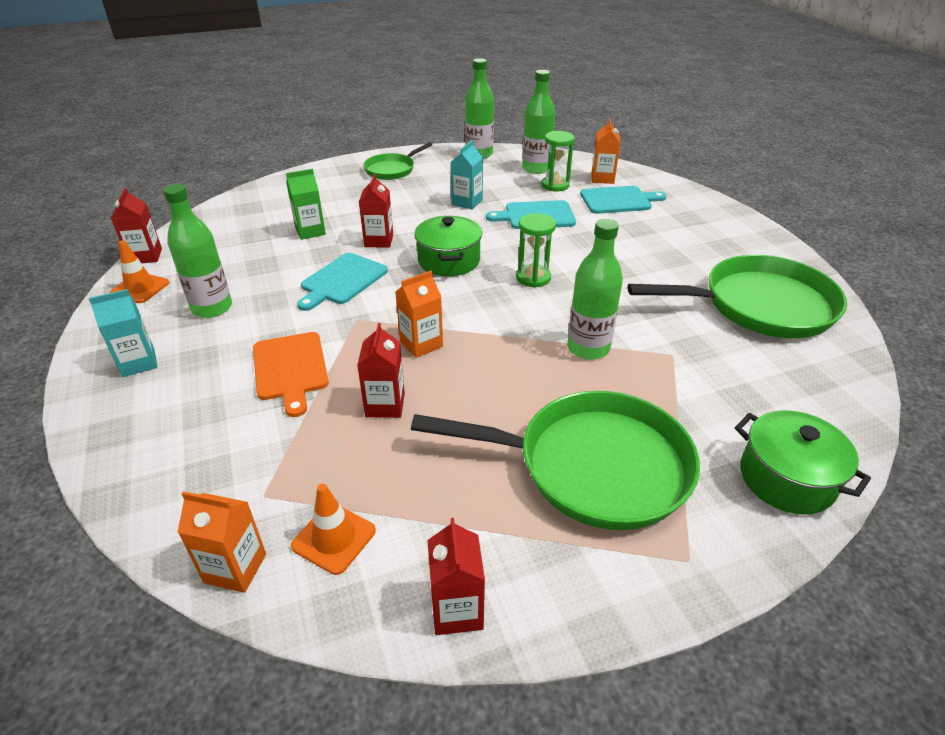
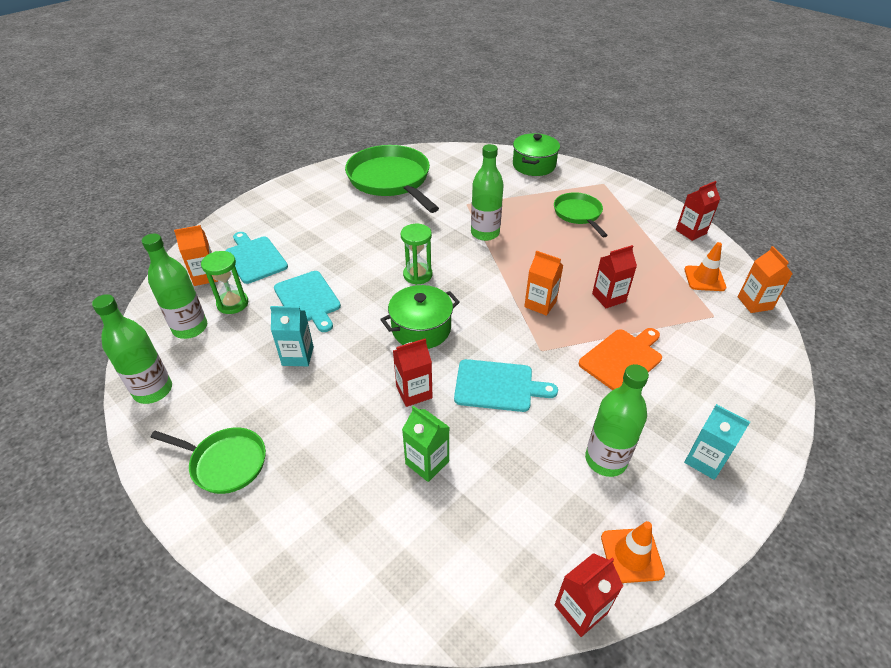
camera: 115 degrees left, 5 degrees up
green pan [411,391,700,530] -> green pan [554,192,608,237], size x0.54

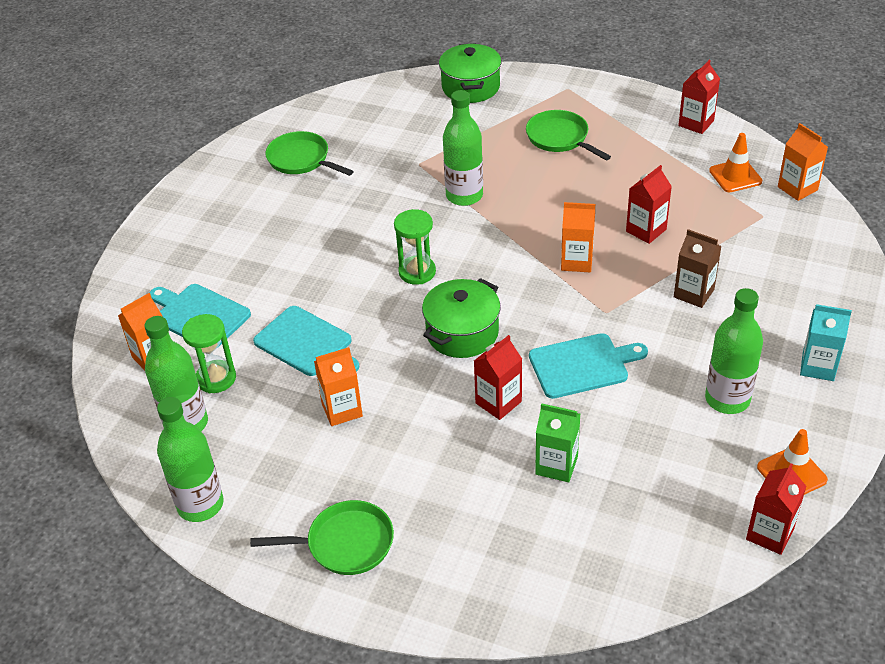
camera: 20 degrees left, 0 degrees up
turquoise carton [270,306,314,366] -> orange carton [314,347,363,426]
green pan [345,145,439,213] -> green pan [265,131,354,176], size x0.54
orange cutting board [579,328,662,390] -> brown carton [674,229,722,308]

